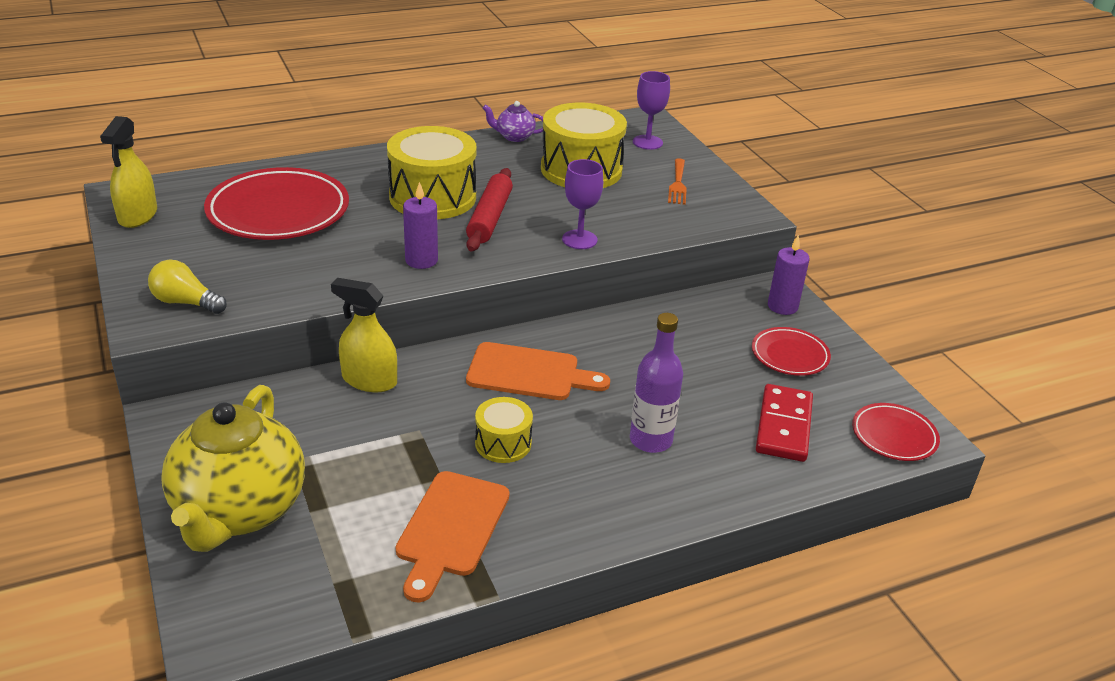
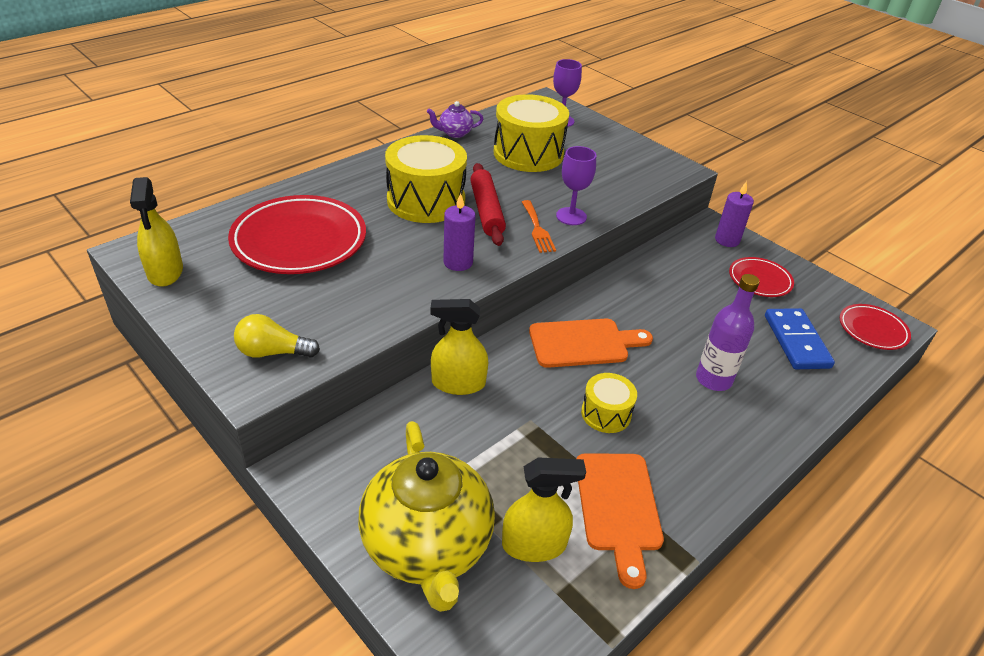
camera: 20 degrees left, 5 degrees up
orange fork [668,158,687,205] -> orange fork moved to [522,200,556,253]
red domino [756,384,813,462] -> blue domino [765,308,835,369]
none -> yellow spray bottle [502,457,586,562]

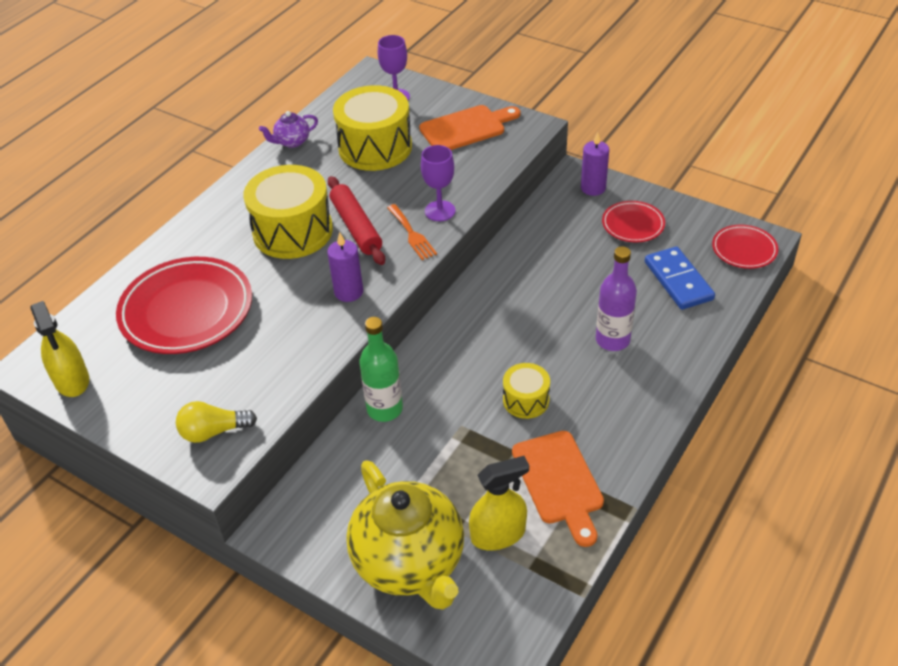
camera: 10 degrees left, 5 degrees up
yellow spray bottle [430,299,488,395] -> green bottle [359,317,403,422]
orange cutting board [529,319,653,368] -> orange cutting board moved to [419,105,520,150]

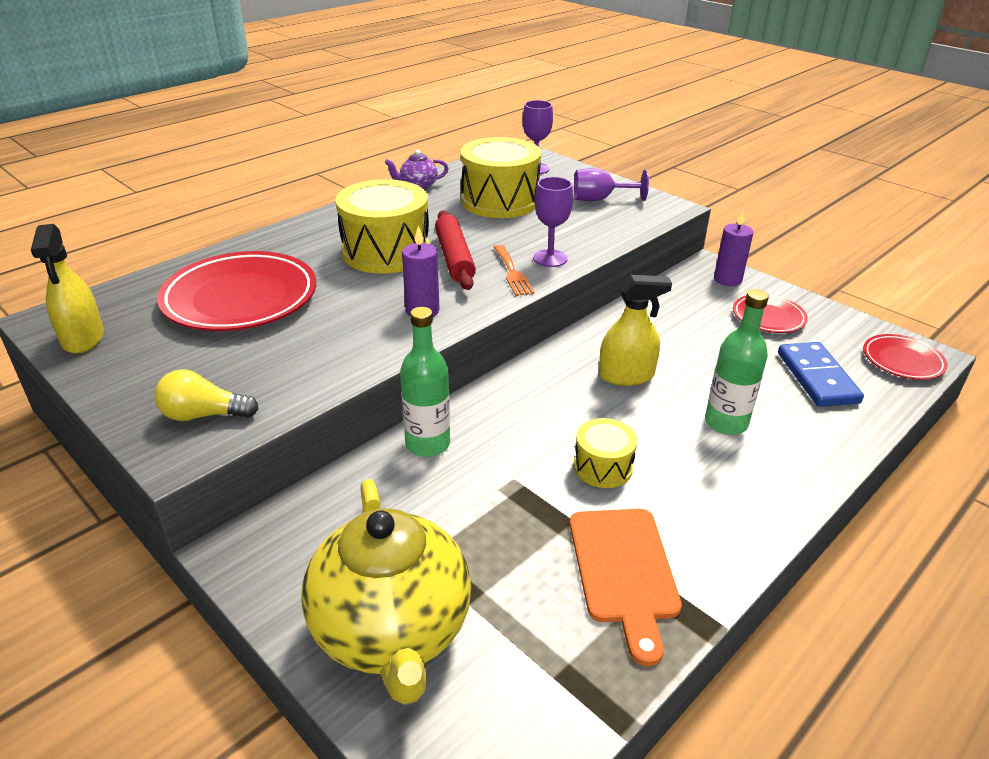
camera: 10 degrees right, 10 degrees down
orange cutting board [419,105,520,150] -> purple goblet [574,168,649,201]
yellow spray bottle [469,456,529,550] -> yellow spray bottle moved to [599,275,672,386]
purple bottle [596,246,637,351] -> green bottle [705,289,769,435]

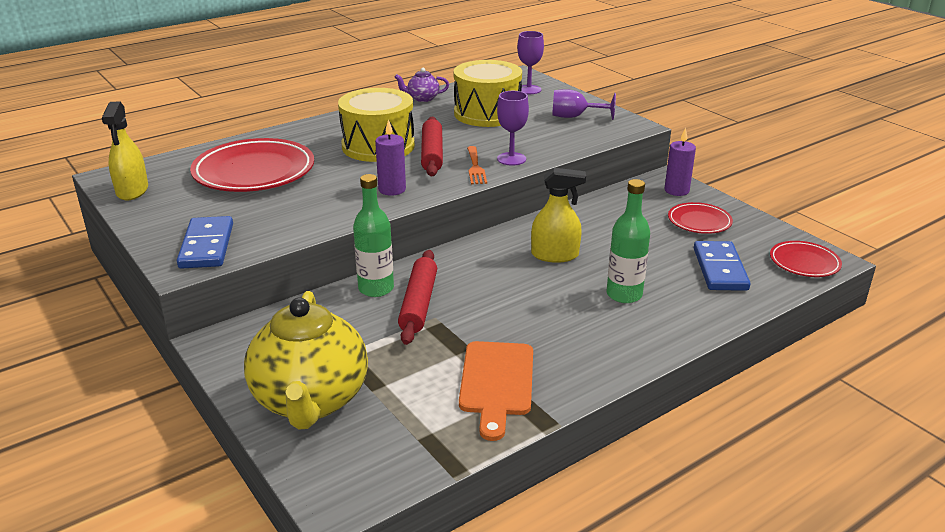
camera: 10 degrees right, 5 degrees down
yellow light bulb [154,369,259,421] -> blue domino [177,216,233,269]
yellow drum [574,418,638,488] -> none
none -> red rolling pin [398,250,437,345]

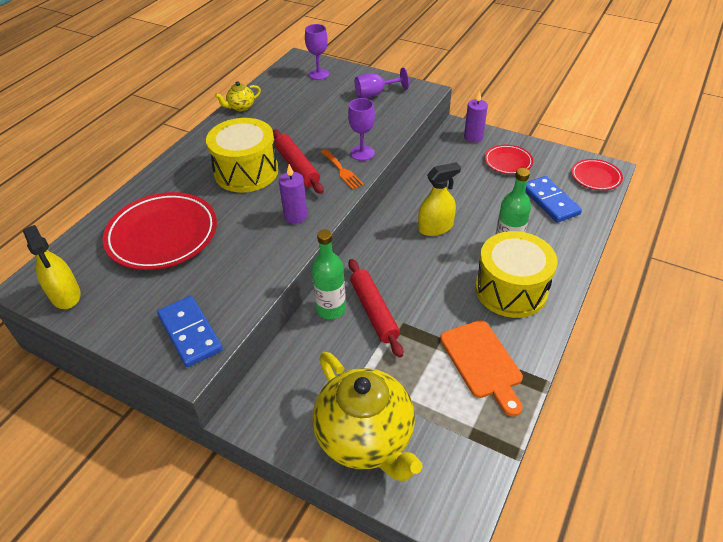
camera: 25 degrees left, 15 degrees up
purple teapot [395,68,449,102] -> yellow teapot [215,82,261,111]
yellow drum [454,60,522,127] -> yellow drum moved to [475,231,557,318]

